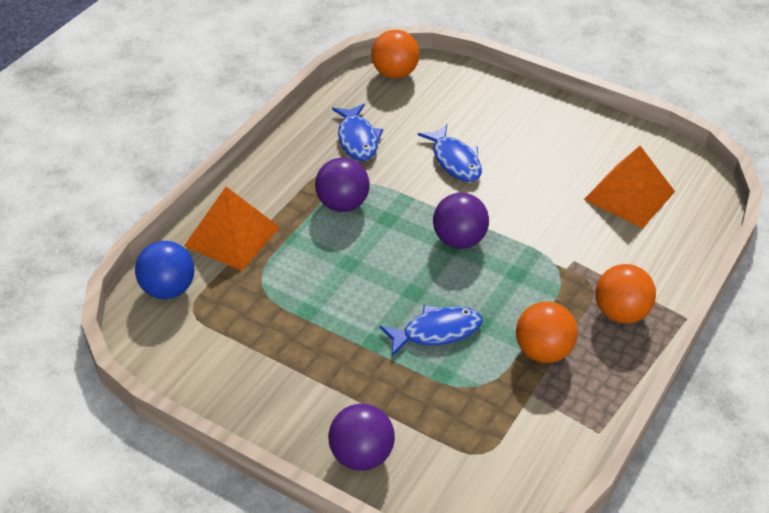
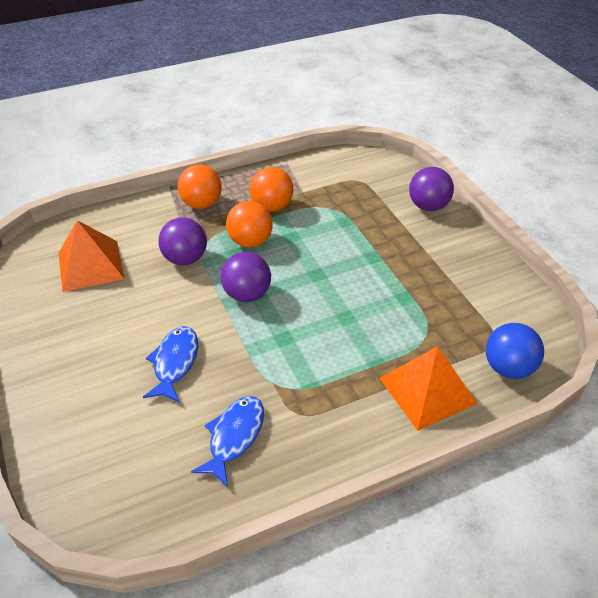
camera: 145 degrees left, 0 degrees up
purple ball [315,157,370,212] -> purple ball moved to [158,218,207,265]
orange ball [371,30,420,79] -> orange ball moved to [226,201,273,248]
blue fish [380,306,483,356] -> none

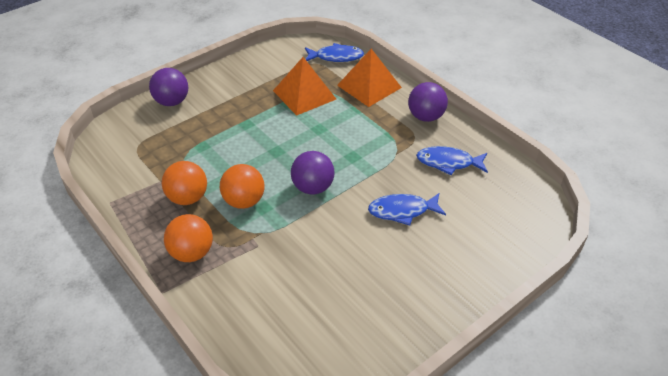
camera: 105 degrees left, 0 degrees up
orange pyramid [59,220,125,292] -> orange pyramid moved to [273,57,336,116]
purple ball [158,218,207,265] -> purple ball moved to [408,82,448,122]
blue ball [486,323,544,379] -> blue fish [305,43,364,62]

